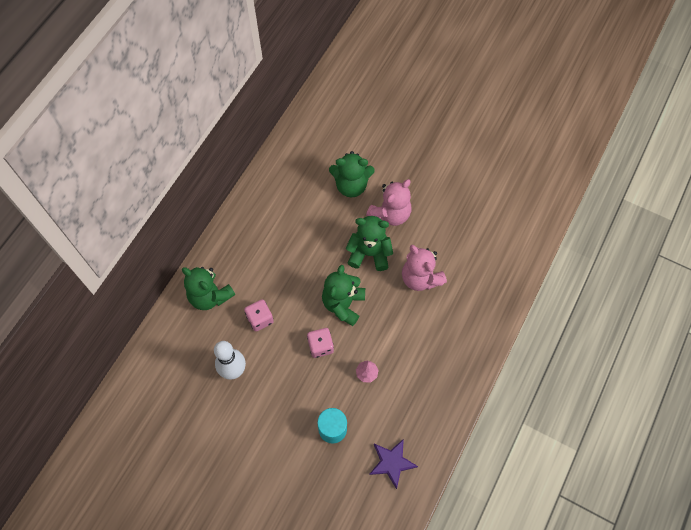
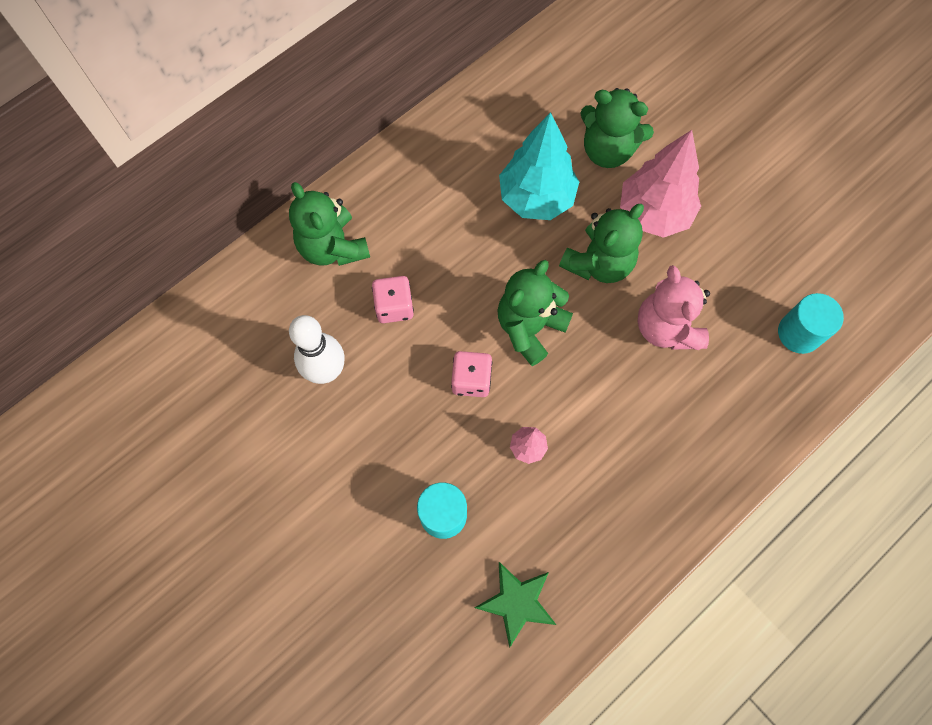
camera: 20 degrees right, 5 degrees up
green teddy bear [346,216,393,271] -> green teddy bear turned 105 degrees clockwise [559,204,644,283]
pink teddy bear [366,179,411,226] -> pink tree [620,130,701,238]
purple star [369,439,418,489] -> green star [475,562,556,648]
none -> turquoise tree [499,112,579,220]
none -> turquoise cylinder [778,293,844,354]

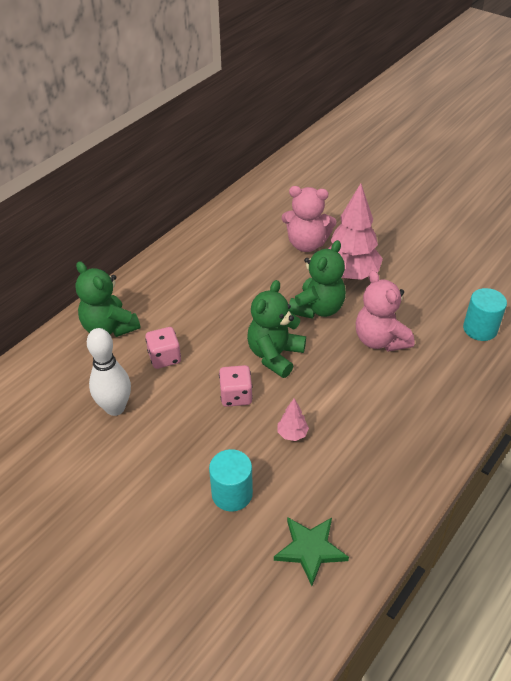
camera: 10 degrees left, 25 degrees down
turquoise tree [499,112,579,220] -> none
green teddy bear [580,88,654,168] -> pink teddy bear [282,186,336,252]

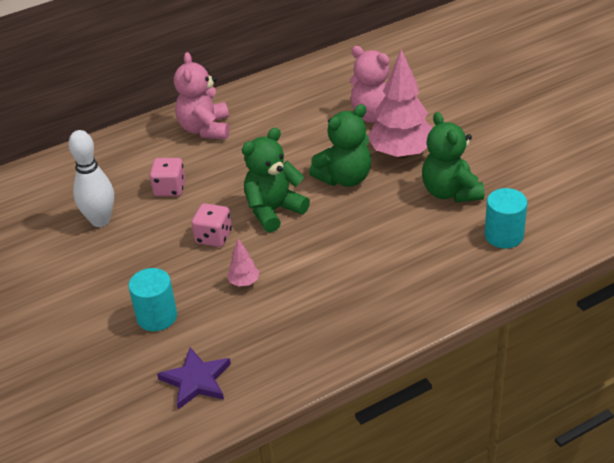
camera: 25 degrees right, 5 degrees down
green teddy bear [75,261,140,337] -> green teddy bear moved to [422,112,484,202]
green star [274,517,349,586] -> purple star [157,347,231,409]
pink teddy bear [356,270,415,352] -> pink teddy bear moved to [174,52,229,139]

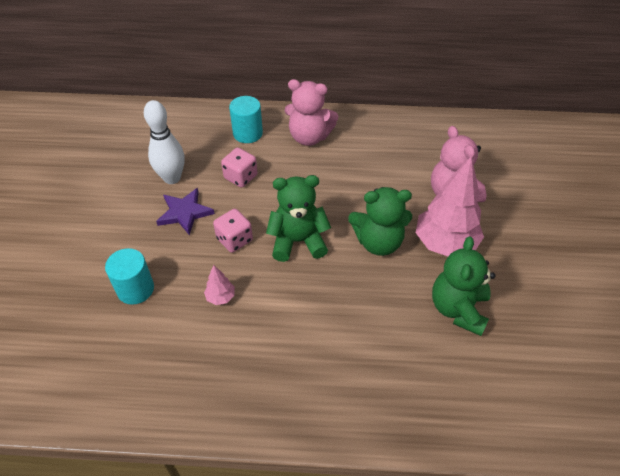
camera: 30 degrees right, 10 degrees up
purple star [157,347,231,409] -> purple star moved to [156,188,215,235]
pink teddy bear [174,52,229,139] -> pink teddy bear turned 105 degrees counterclockwise [285,79,338,146]
turquoise cylinder [485,188,527,248] -> turquoise cylinder moved to [229,96,263,143]

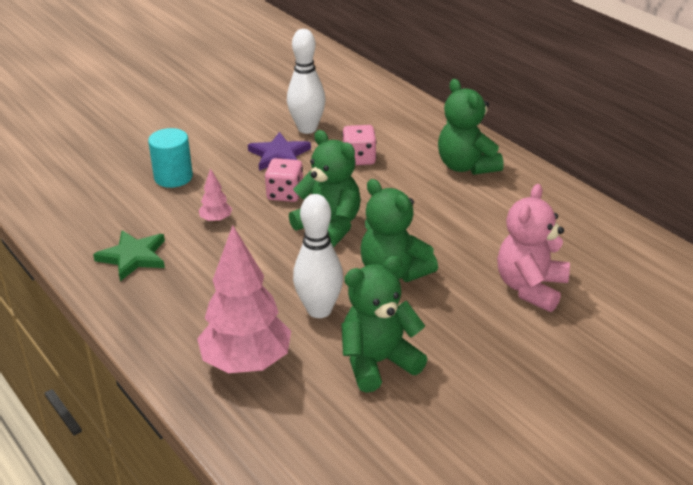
camera: 50 degrees right, 15 degrees down
turquoise cylinder [229,96,263,143] -> none
pink teddy bear [285,79,338,146] -> green teddy bear [438,79,504,175]
pink tree [416,156,484,256] -> pink tree moved to [197,225,291,373]
none -> green star [93,230,165,281]
none -> white bowling pin [293,194,343,318]

